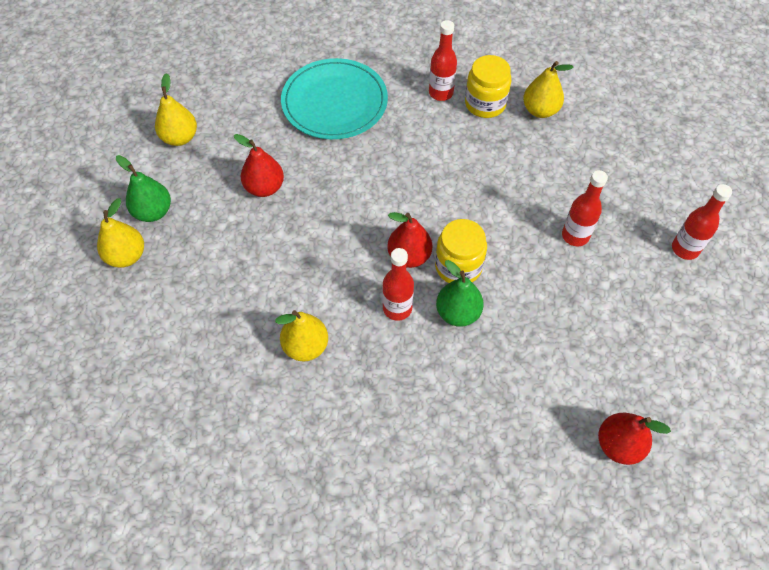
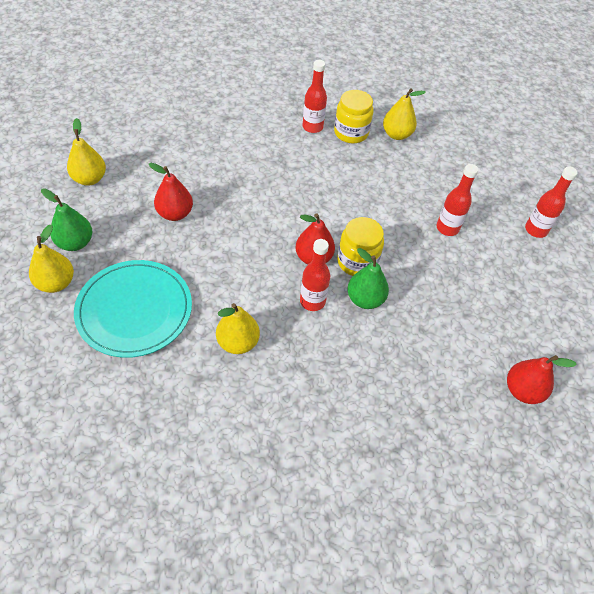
camera: 15 degrees left, 5 degrees down
turquoise plate [281,58,388,139] -> turquoise plate moved to [74,260,192,358]

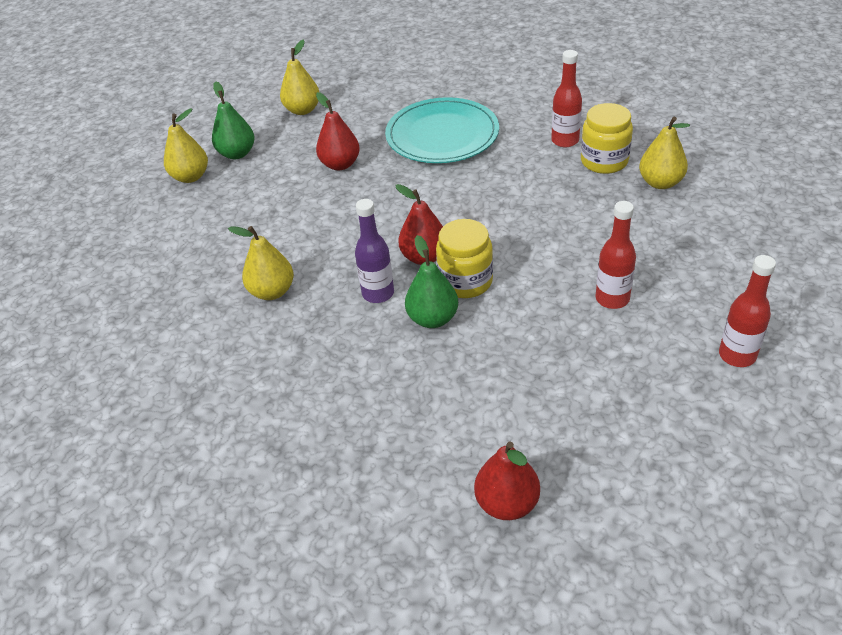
camera: 50 degrees right, 10 degrees down
turquoise plate [74,260,192,358] -> turquoise plate moved to [385,97,499,163]
red bottle [300,239,330,311] -> purple bottle [355,199,394,303]

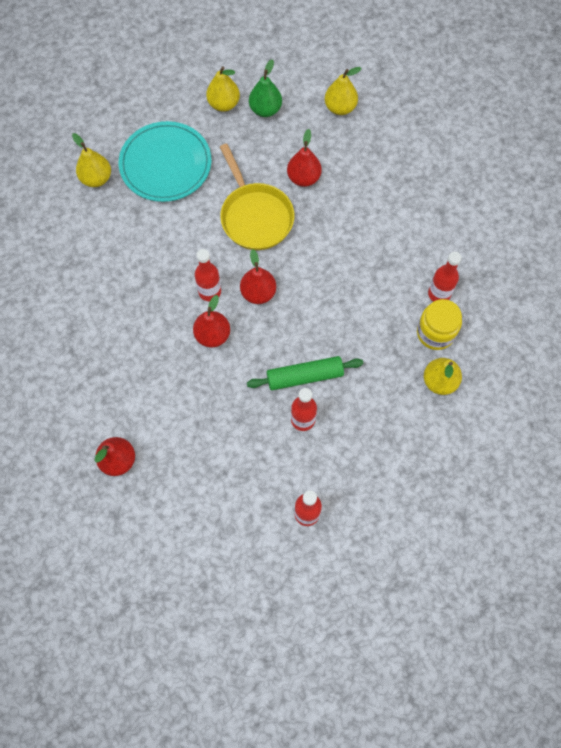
camera: 45 degrees right, 25 degrees up
yellow pear [228,226,294,300] -> yellow pear moved to [72,133,111,187]
purple bottle [355,199,394,303] -> red bottle [195,249,221,301]
turquoise plate [385,97,499,163] -> turquoise plate moved to [119,121,211,202]
green pear [405,235,458,328] -> red pear [193,295,230,347]
yellow jar [436,219,493,298] -> none
none -> yellow pan [220,144,294,250]
none -> green rolling pin [247,356,363,390]

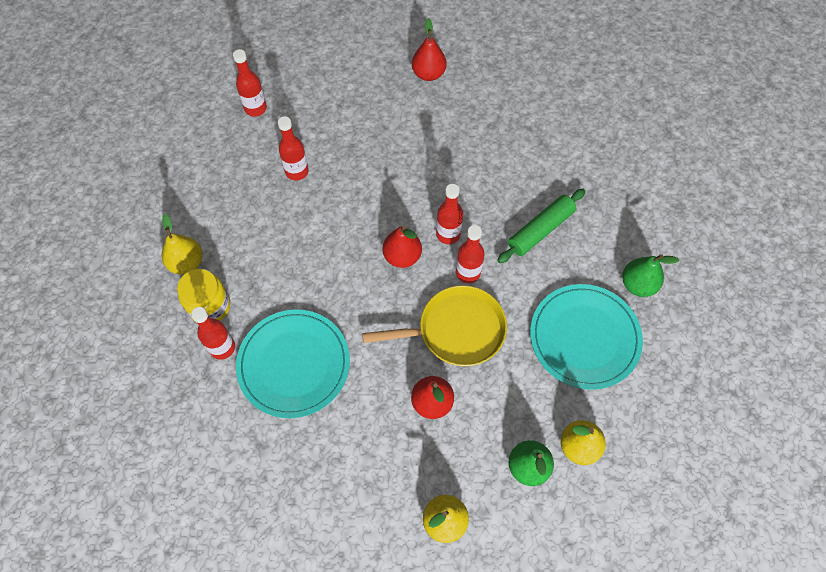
camera: 150 degrees right, 5 degrees down
yellow pear [72,133,111,187] -> green pear [622,254,679,297]
red pear [193,295,230,347] -> none
yellow pan [220,144,294,250] -> yellow pan turned 135 degrees clockwise [362,285,507,366]
green rolling pin [247,356,363,390] -> green rolling pin moved to [497,189,586,263]
none -> turquoise plate [236,309,350,418]
none -> red bottle [456,225,485,283]

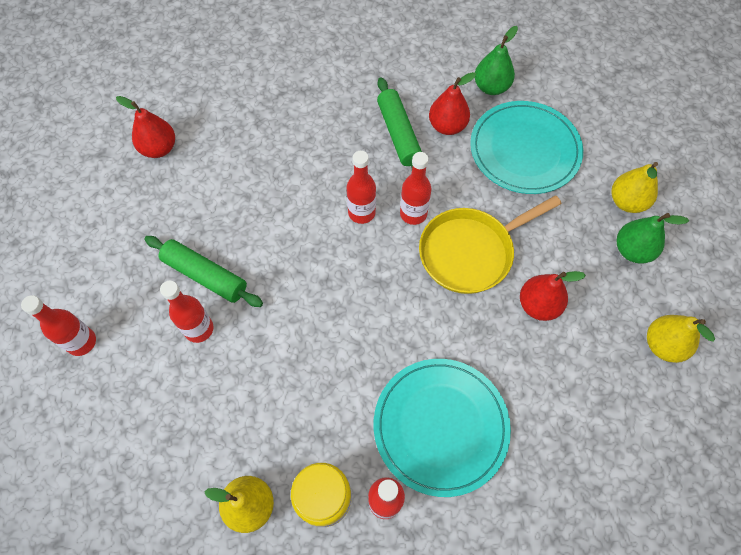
camera: 65 degrees left, 0 degrees up
yellow pan [362,285,507,366] -> yellow pan turned 135 degrees counterclockwise [419,195,562,294]
red pear [383,226,422,268] -> red pear moved to [429,72,476,135]
none -> green rolling pin [144,236,263,307]

